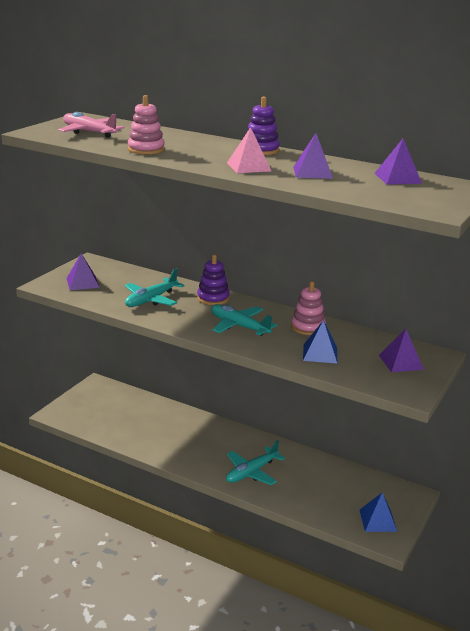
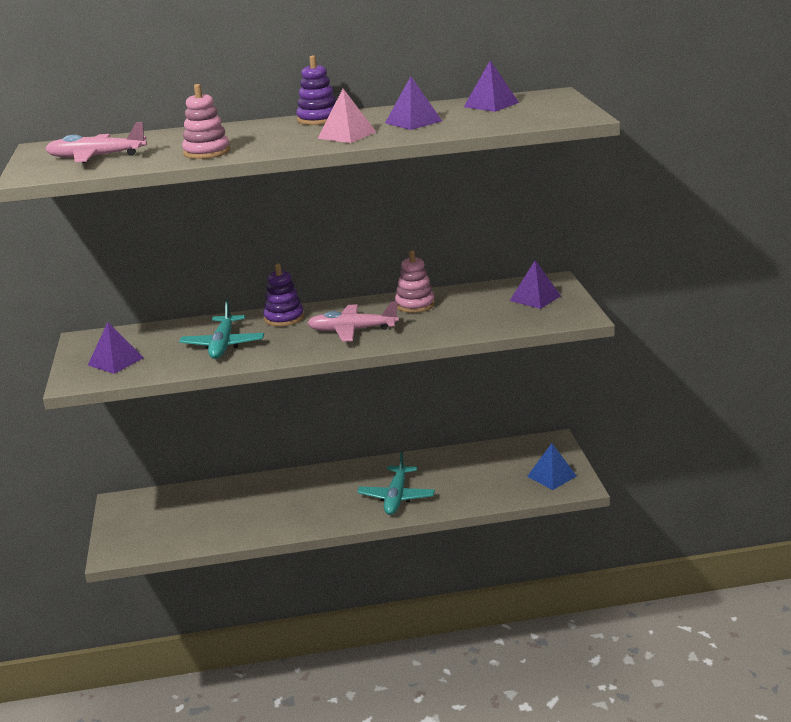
camera: 35 degrees left, 0 degrees up
turquoise plane [211,304,277,336] -> pink plane [307,301,399,342]
blue pyramid [303,320,337,364] -> none

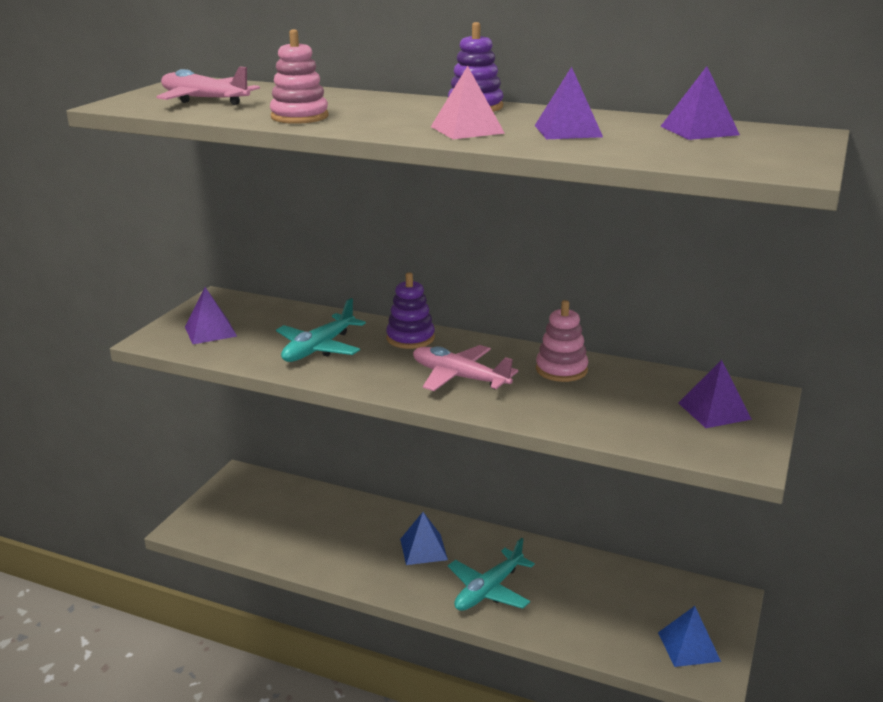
camera: 30 degrees right, 0 degrees up
none -> blue pyramid [400,512,448,565]

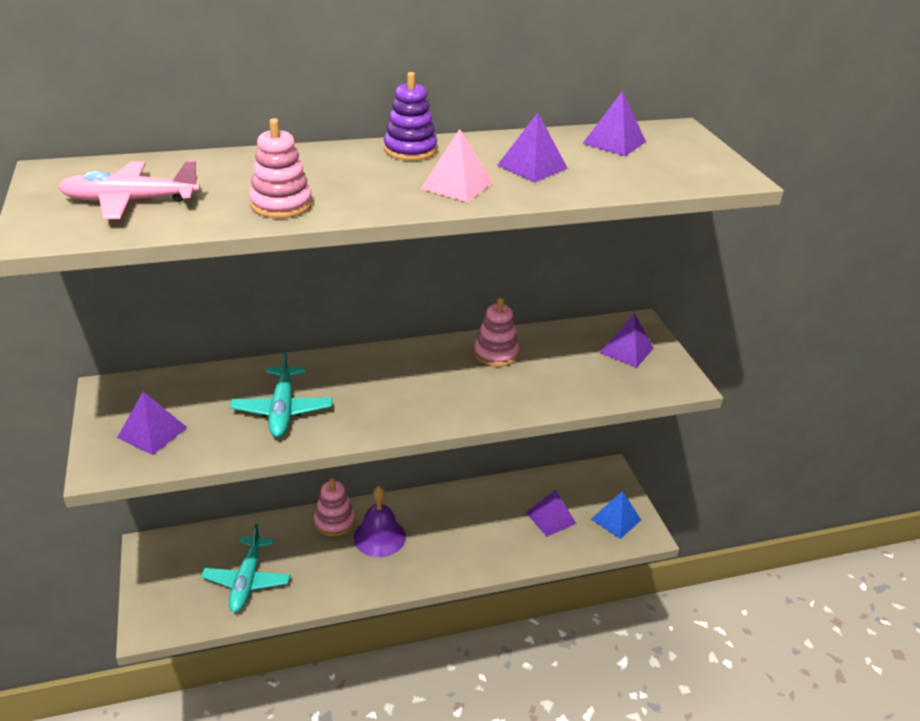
camera: 40 degrees left, 10 degrees up
purple stacking toy [386,272,435,349] -> none
blue pyramid [400,512,448,565] -> purple bell [354,486,406,557]
pink plane [413,345,518,391] -> none
turquoise plane [448,538,535,611] -> turquoise plane moved to [201,523,290,612]
none -> pink stacking toy [314,478,355,536]
none -> purple pyramid [526,489,576,537]

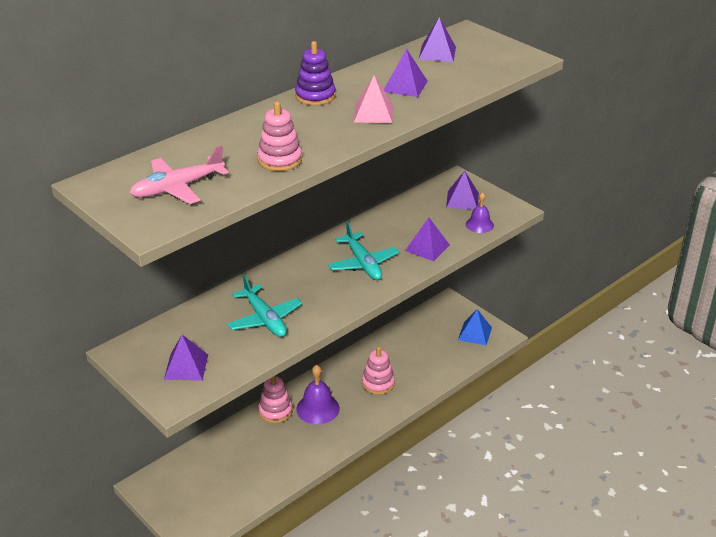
camera: 25 degrees left, 0 degrees up
turquoise plane [201,523,290,612] -> turquoise plane moved to [328,221,399,280]
pink stacking toy [474,298,519,367] -> pink stacking toy moved to [362,346,395,395]
purple pyramid [526,489,576,537] -> purple pyramid moved to [405,218,450,261]
none -> purple bell [466,192,494,233]

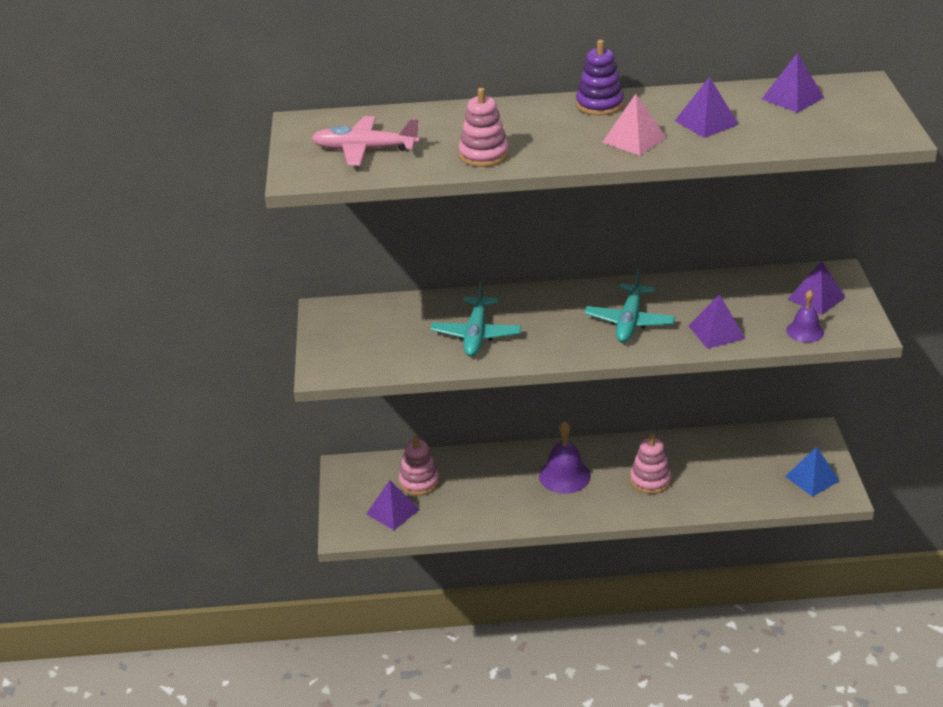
camera: 40 degrees right, 0 degrees up
purple pyramid [164,335,208,381] -> purple pyramid moved to [366,480,420,530]
pink stacking toy [258,375,293,423] -> pink stacking toy moved to [399,436,439,496]

